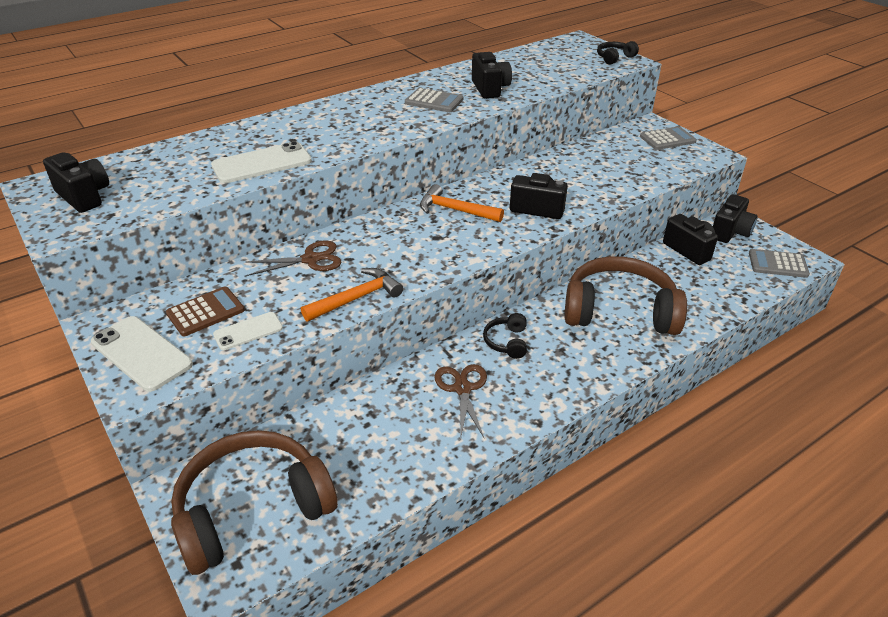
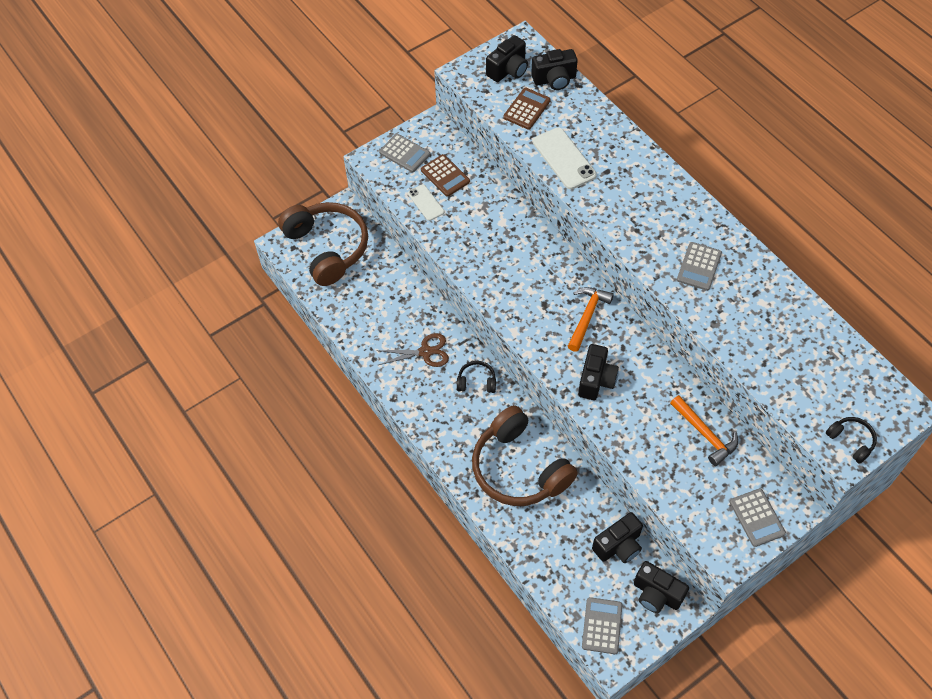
camera: 90 degrees right, 20 degrees up
white phone [91,316,193,392] -> grey calculator [379,134,430,173]
brown scissors [246,241,341,276] -> none
orange hammer [301,268,403,322] -> orange hammer moved to [670,395,738,466]
black camera [472,52,512,99] -> black camera moved to [531,49,578,90]
brown headphones [565,256,687,335] -> brown headphones turned 135 degrees clockwise [472,405,578,506]
none -> brown calculator [503,88,551,130]

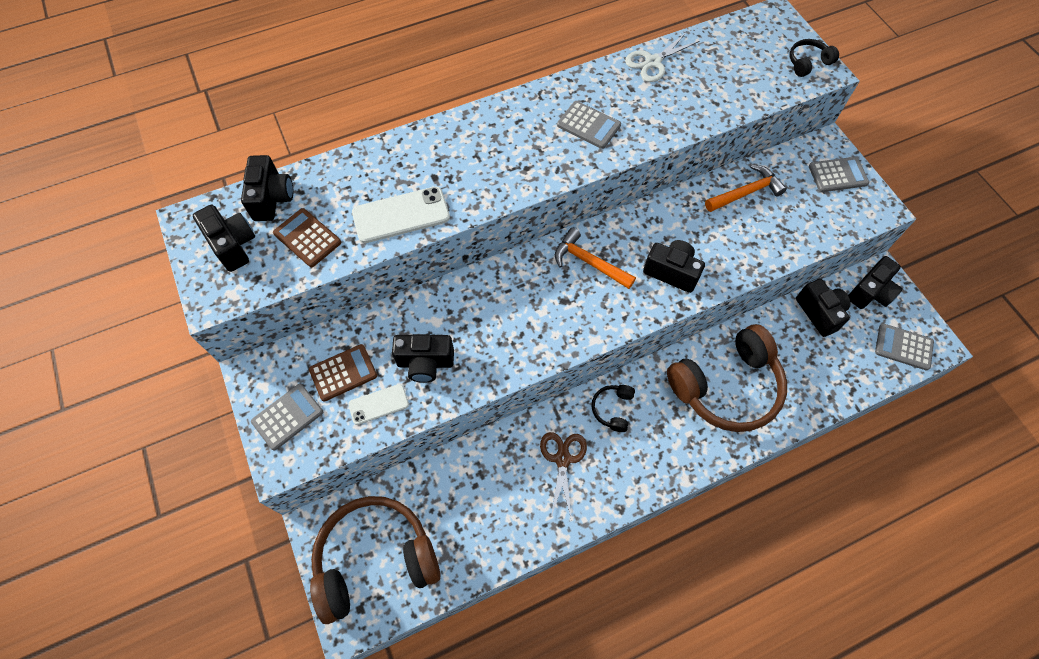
camera: 80 degrees left, 5 degrees up
none -> black camera [392,334,454,383]
none -> white scissors [625,32,699,82]

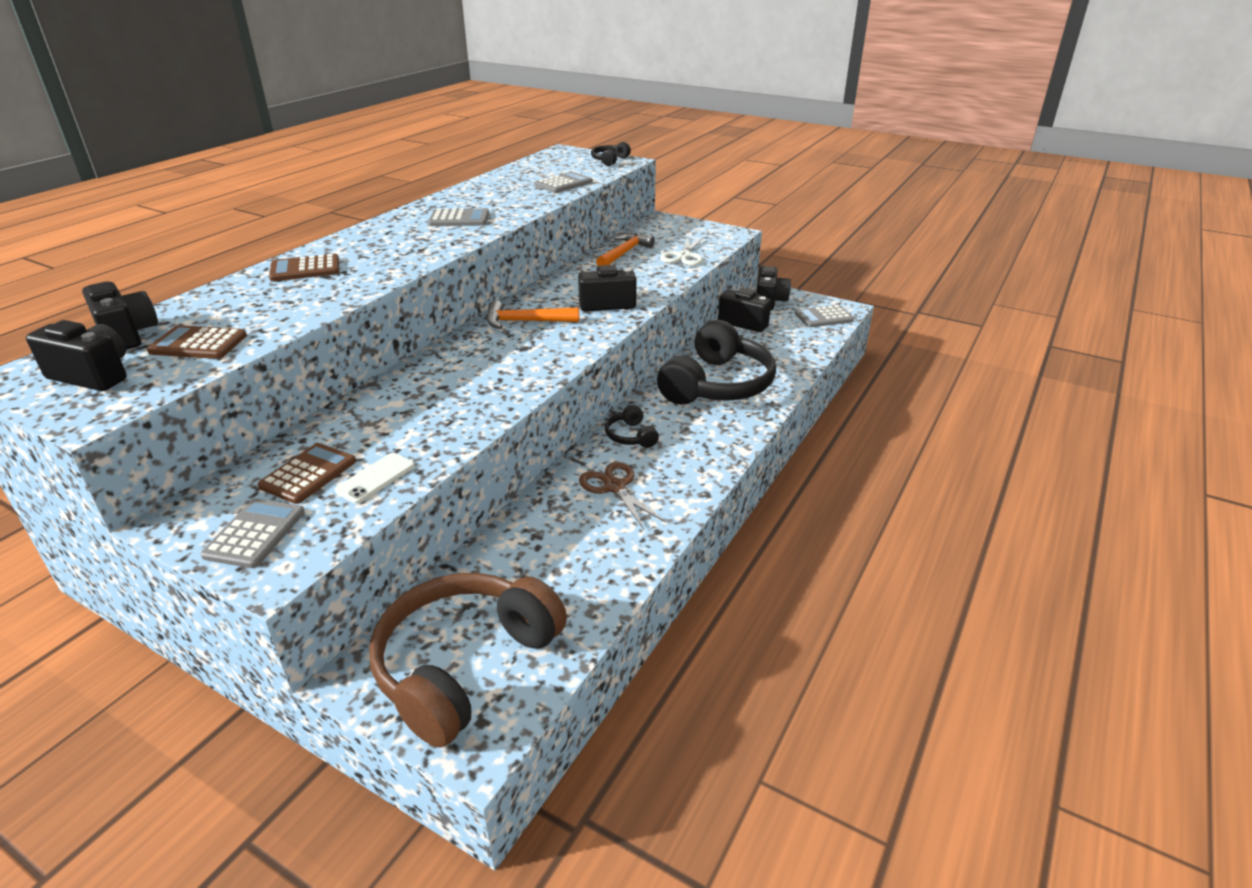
camera: 35 degrees left, 30 degrees down
white phone [352,187,450,243] -> none
black camera [392,334,454,383] -> none
white scissors [625,32,699,82] -> white scissors moved to [660,236,705,266]
brown headphones [667,324,787,432] -> black headphones [657,320,776,405]
grey calculator [809,157,869,192] -> grey calculator moved to [535,172,593,193]
none -> brown calculator [269,254,339,281]

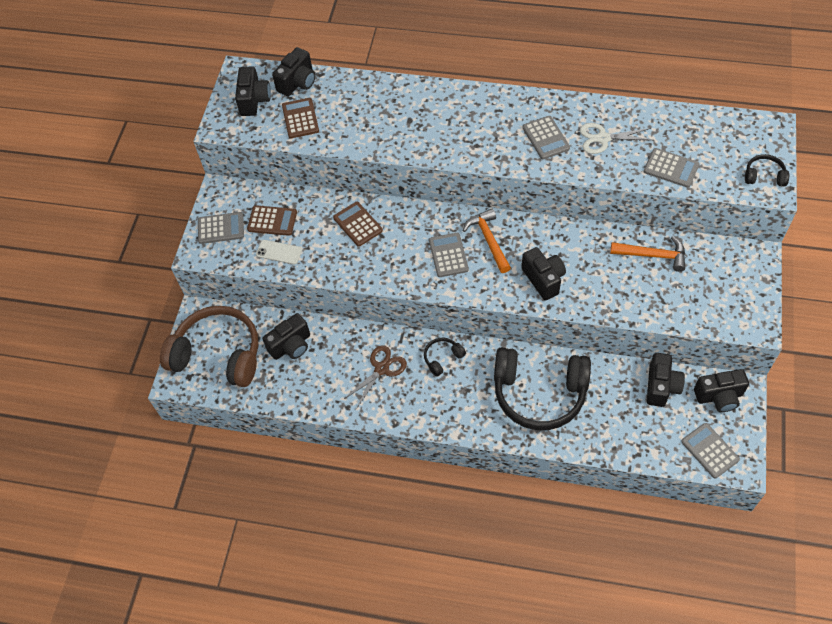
camera: 75 degrees right, 25 degrees up
brown calculator [269,254,339,281] -> brown calculator moved to [333,202,383,247]
white scissors [660,236,705,266] -> white scissors moved to [580,123,653,154]
none -> black camera [262,313,310,360]
none -> grey calculator [429,233,469,277]

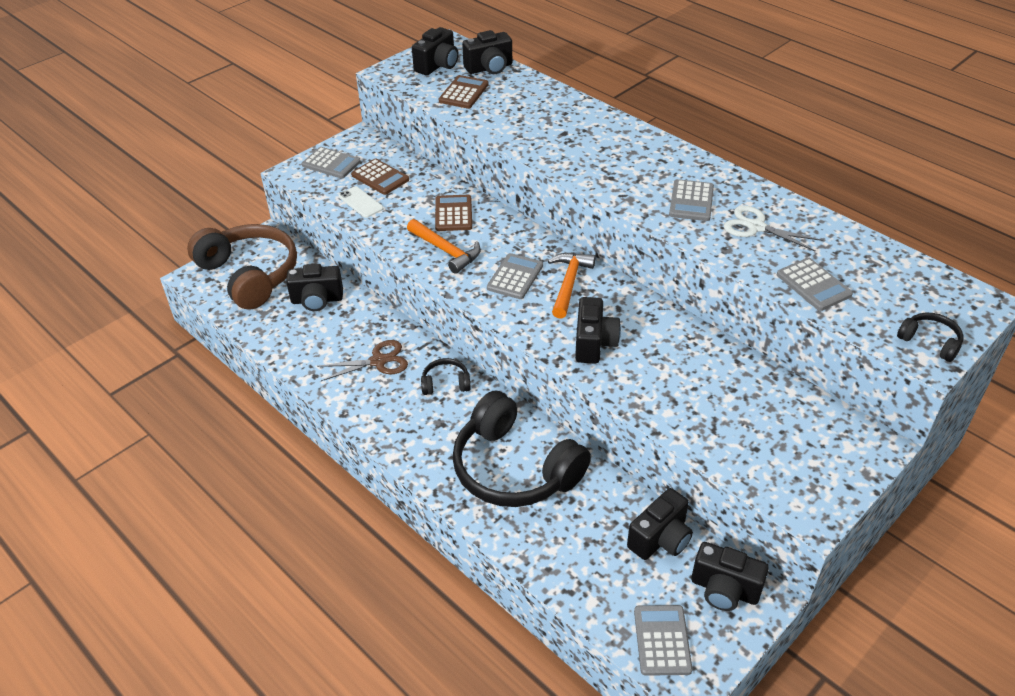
camera: 30 degrees right, 15 degrees down
orange hammer [610,236,685,272] -> orange hammer moved to [407,219,481,274]

